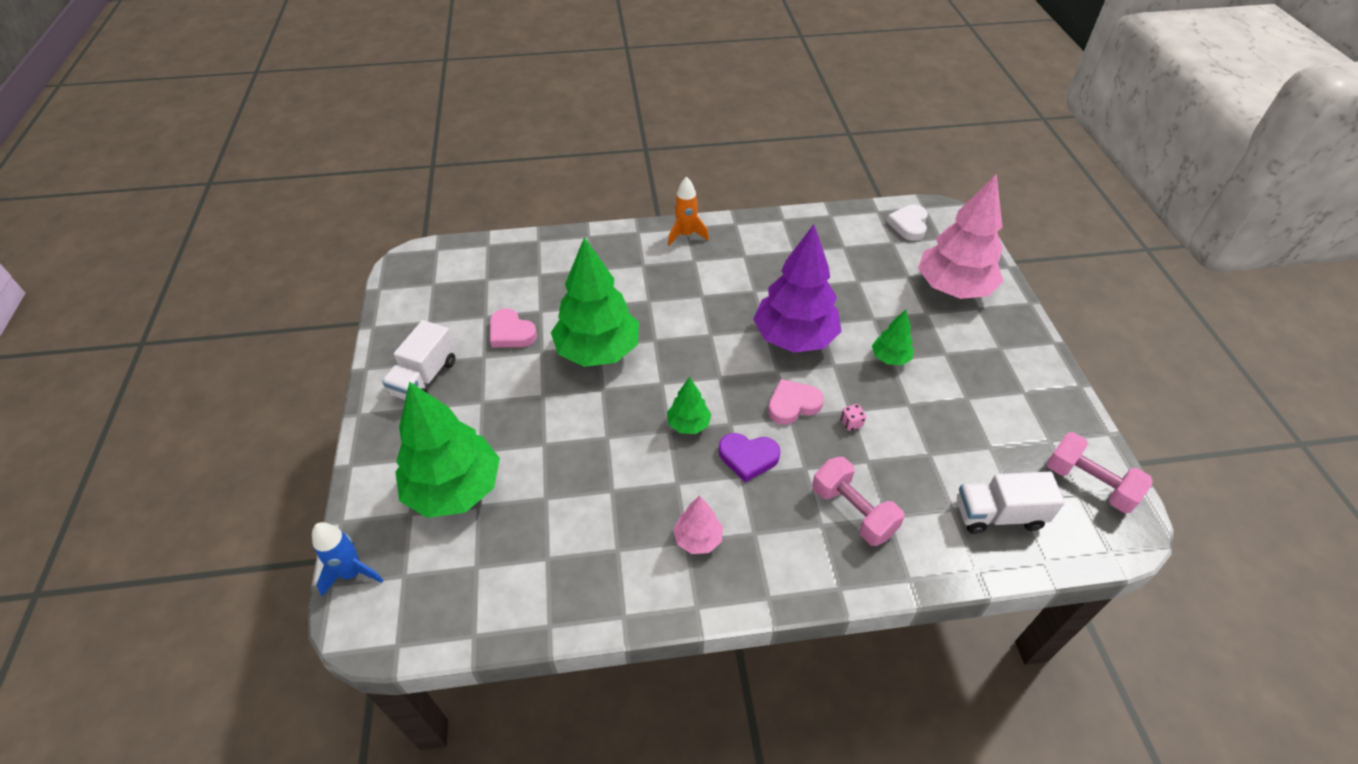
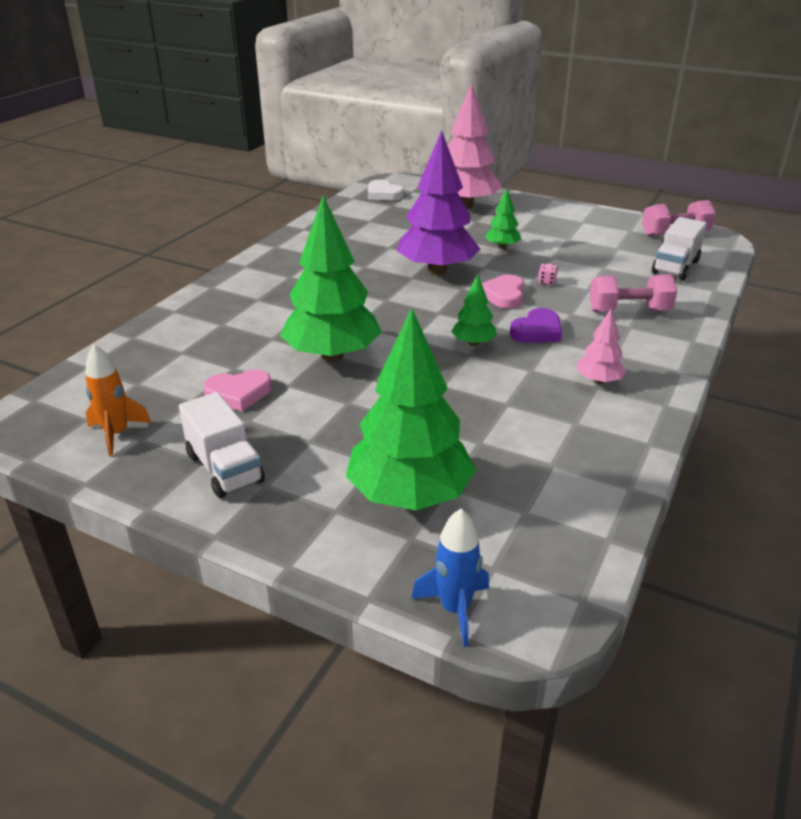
camera: 55 degrees left, 15 degrees down
orange rocket [668,177,709,246] -> orange rocket moved to [85,344,151,457]

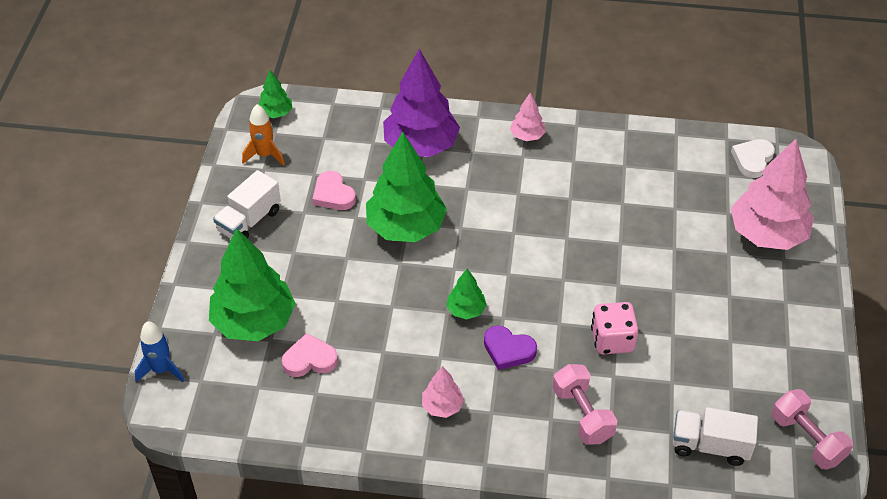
camera: 70 degrees right, 15 degrees up
purple tree [397,130,480,275] -> purple tree moved to [383,49,460,157]
pink heart [482,275,524,309] -> pink heart moved to [282,333,338,377]
green tree [485,188,522,249] -> green tree moved to [258,70,292,118]
pink dice [538,263,558,285] -> pink dice [591,302,639,354], size x2.27
none -> pink tree [510,92,546,141]

